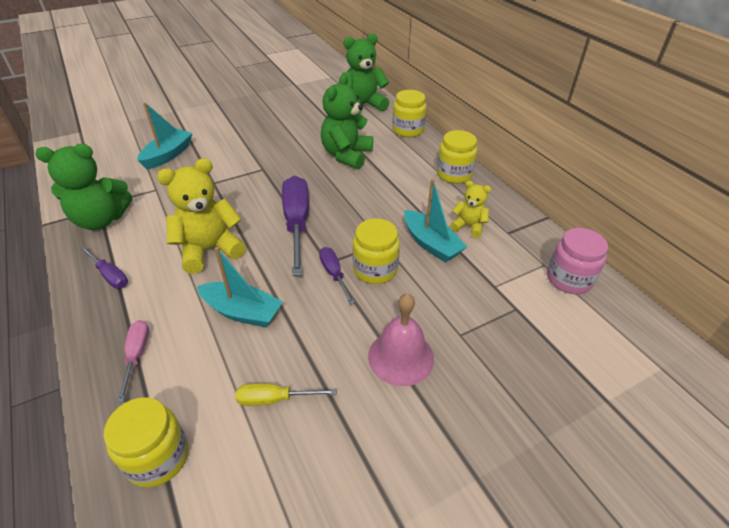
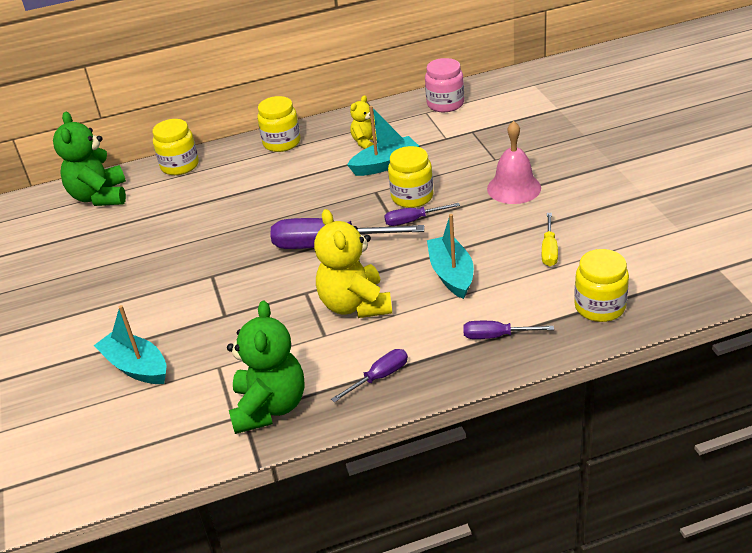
camera: 75 degrees left, 5 degrees down
pink screwdriver [116,320,149,403] -> purple screwdriver [463,321,554,339]
turquoise boat [197,247,283,327] -> turquoise boat turned 45 degrees counterclockwise [427,214,474,299]
green teddy bear [321,74,373,169] -> none

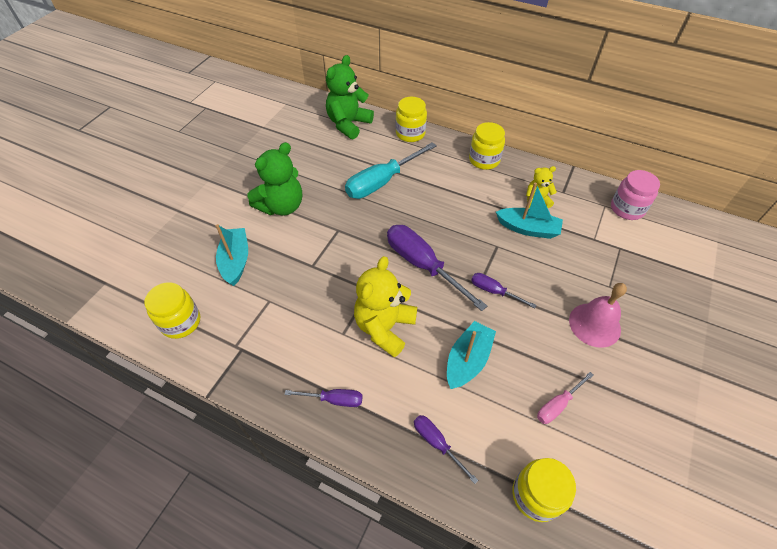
camera: 40 degrees right, 15 degrees up
green teddy bear [227,301,305,434] -> green teddy bear moved to [247,142,302,215]
yellow jar [388,146,433,208] -> yellow jar moved to [145,282,200,339]
yellow screwdriver [542,213,558,266] -> pink screwdriver [537,372,594,424]
none -> turquoise screwdriver [345,142,437,199]

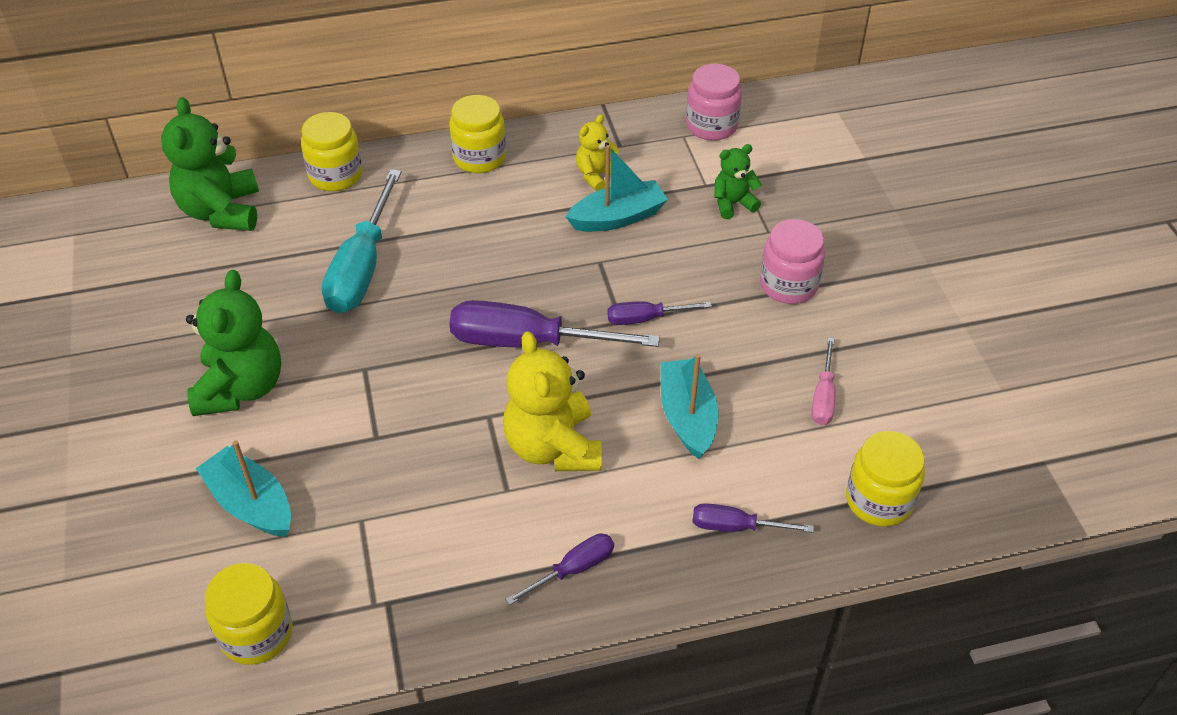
camera: 40 degrees left, 5 degrees down
pink bell [569,283,627,348] -> pink jar [760,219,825,304]
none -> green teddy bear [714,144,762,219]

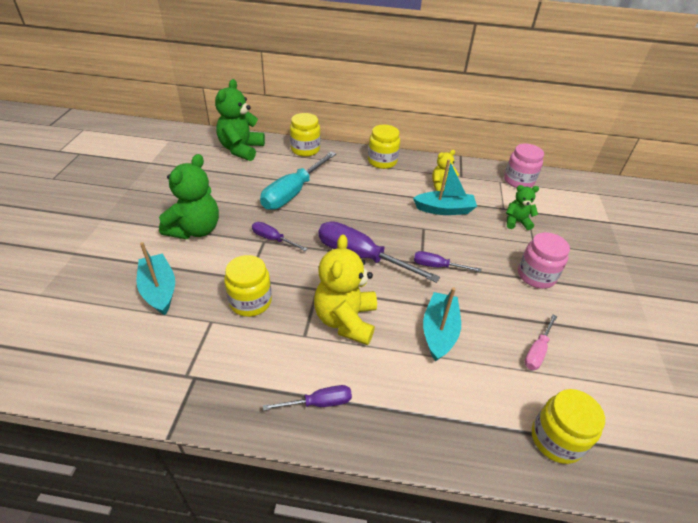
camera: 20 degrees right, 5 degrees down
yellow jar [205,563,292,665] -> yellow jar moved to [224,255,272,317]
purple screwdriver [692,503,814,533] -> purple screwdriver moved to [252,222,308,251]

